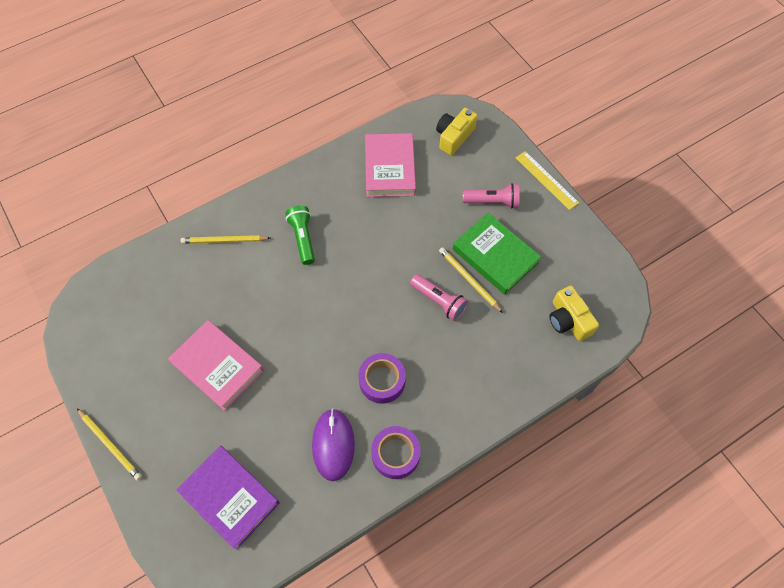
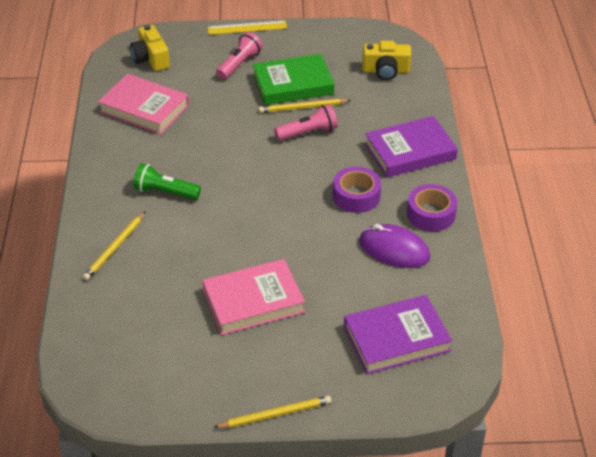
camera: 60 degrees left, 20 degrees down
none -> purple book [365,116,458,178]

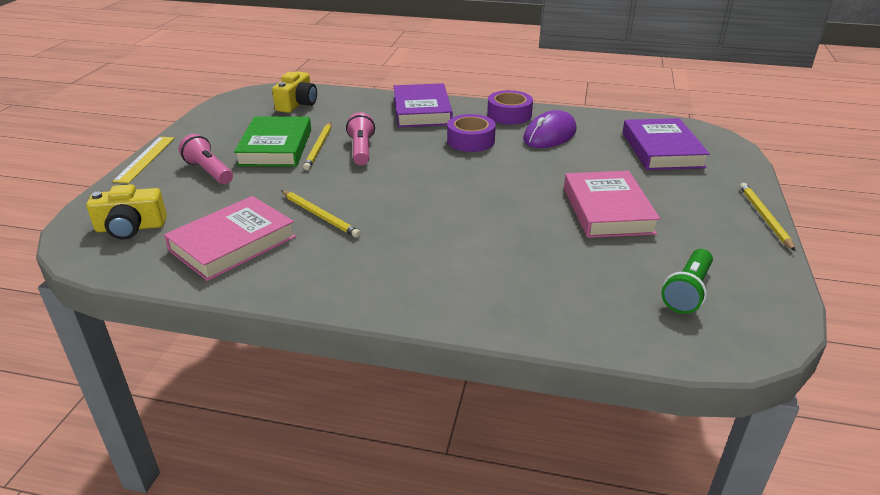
camera: 75 degrees left, 10 degrees down
yellow pencil [83,211,146,281] -> yellow pencil moved to [281,190,361,238]
green flashlight [133,163,201,200] -> green flashlight moved to [661,249,713,314]

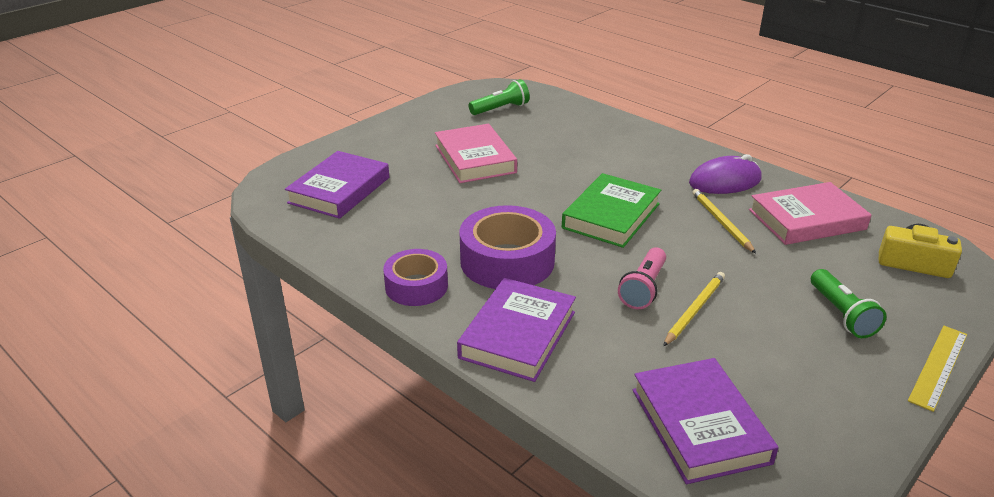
camera: 150 degrees left, 0 degrees up
pink flashlight [179,134,233,184] -> green flashlight [811,269,887,338]
green book [234,117,311,167] -> green book moved to [562,173,661,248]
yellow camera [272,71,317,113] -> purple book [632,358,779,484]
purple tape [447,114,496,152] -> purple tape [459,205,556,289], size x1.57
purple mouse [523,110,577,148] -> purple mouse moved to [689,154,762,194]
pink book [564,171,660,238] -> pink book turned 45 degrees counterclockwise [435,124,517,183]
yellow pencil [740,183,795,251] -> none

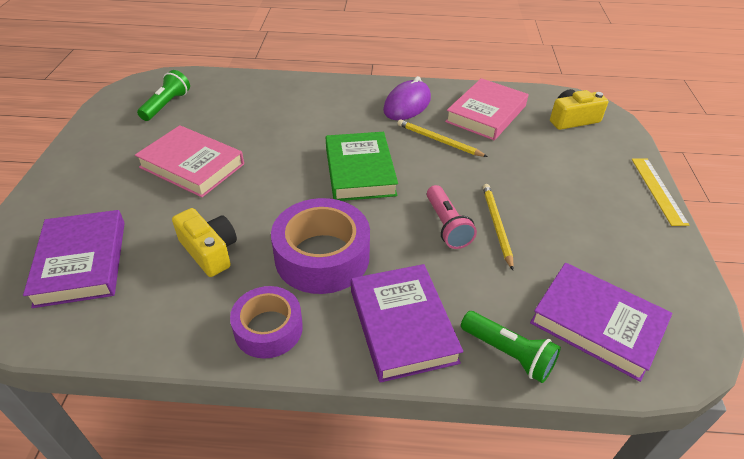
camera: 40 degrees left, 10 degrees up
green flashlight [811,269,887,338] -> green flashlight moved to [461,311,561,383]
none -> yellow camera [172,208,237,277]

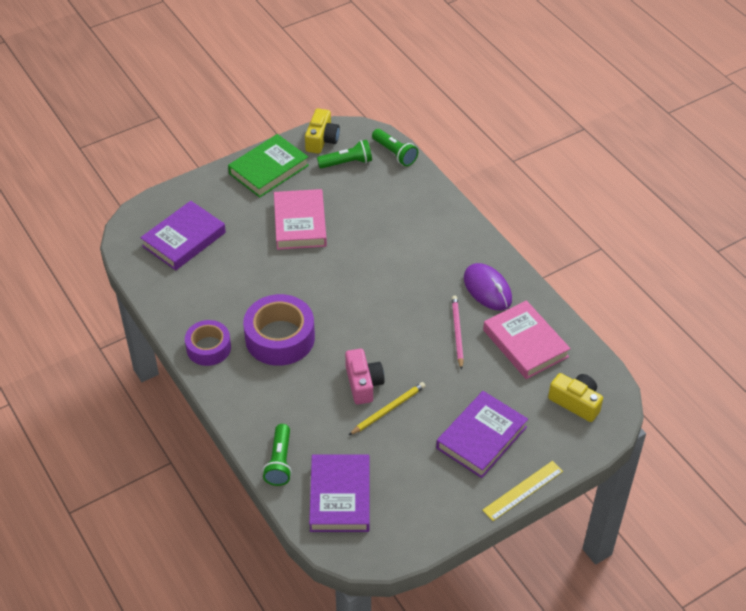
camera: 55 degrees right, 5 degrees up
yellow camera [172,208,237,277] -> yellow camera moved to [305,108,340,154]
green book [326,132,398,201] -> green book moved to [228,134,309,198]
purple book [351,264,463,383] -> purple book moved to [436,391,528,478]
purple mouse [383,76,431,120] -> purple mouse turned 60 degrees clockwise [464,263,512,310]
yellow pencil [397,119,488,157] -> pink pencil [452,296,464,370]
pink flashlight [427,185,477,249] -> pink camera [345,349,385,404]
pink book [445,78,528,140] -> pink book turned 60 degrees clockwise [483,300,571,379]
none -> green flashlight [372,129,418,166]

